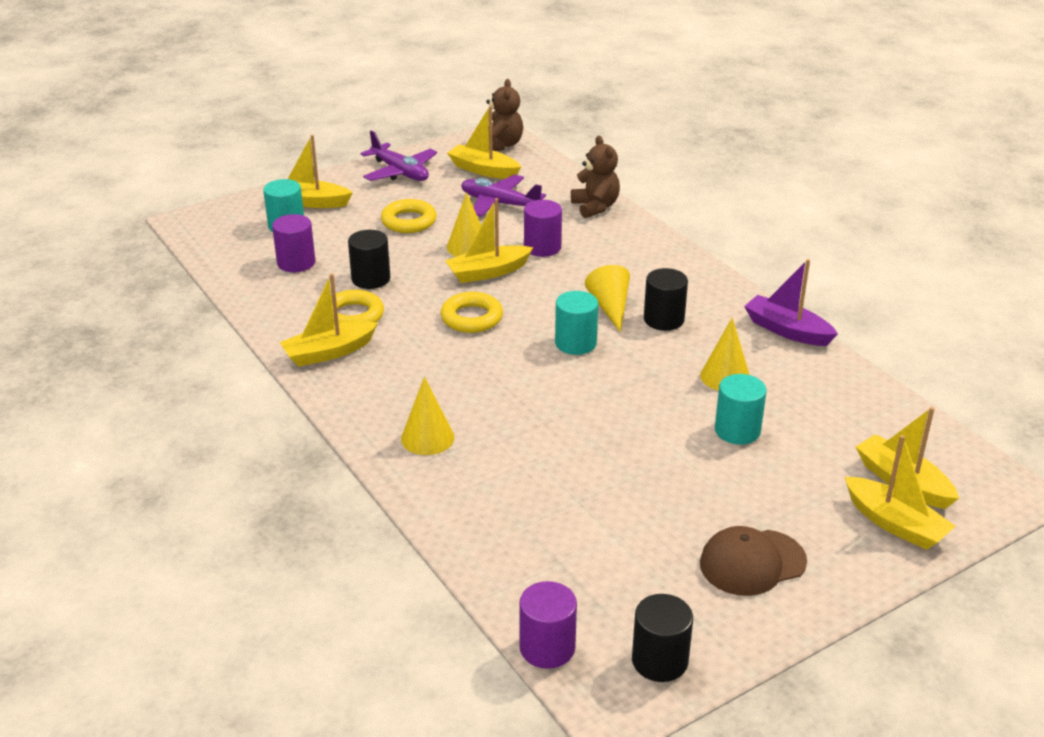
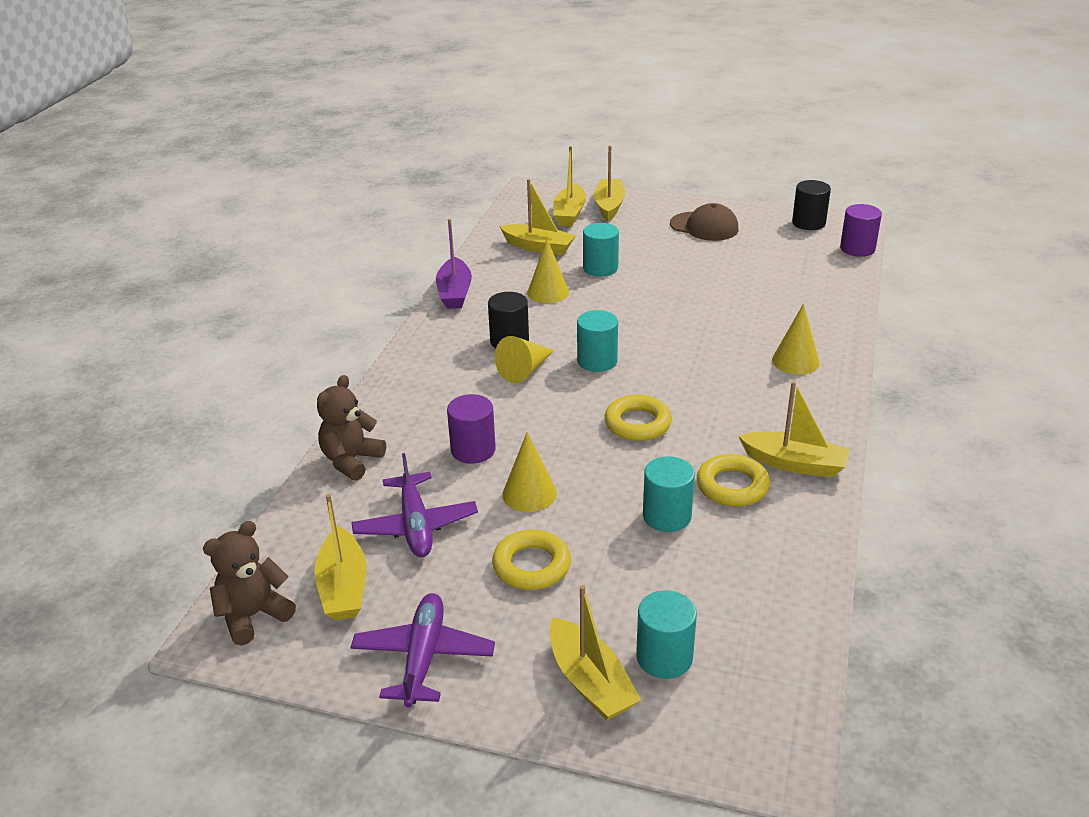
camera: 130 degrees left, 0 degrees up
purple cylinder [272,214,315,272] -> none
black cylinder [348,230,390,289] -> turquoise cylinder [643,456,695,532]
yellow boat [445,198,533,283] -> yellow boat moved to [499,179,576,255]

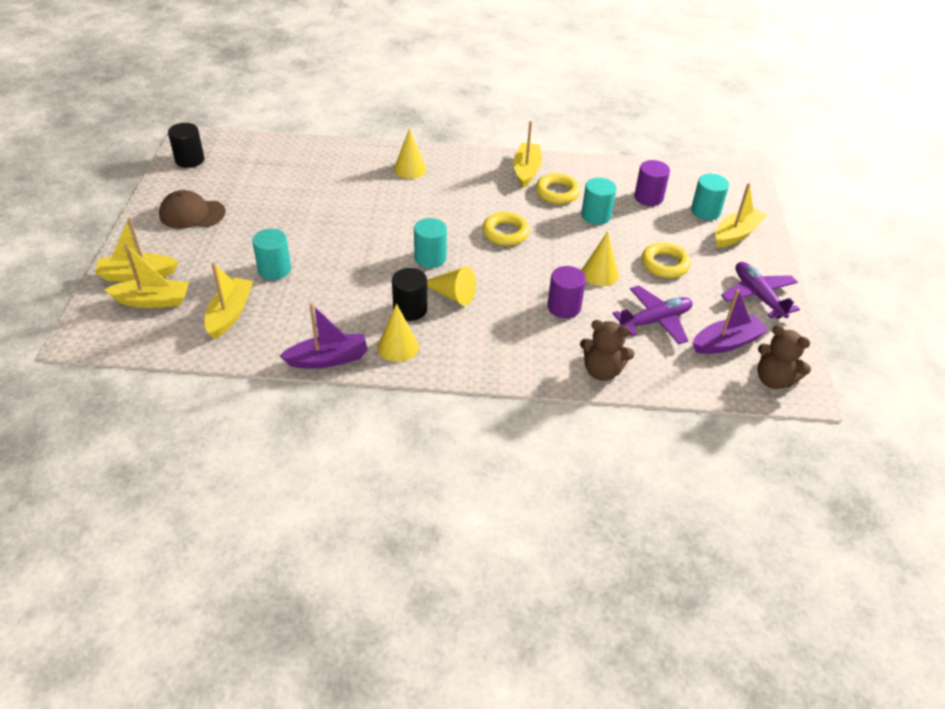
camera: 105 degrees left, 10 degrees up
yellow boat [314,494,366,620] -> purple boat [692,289,768,354]
purple plane [351,593,495,707] -> purple plane turned 75 degrees clockwise [721,262,800,319]
yellow cone [527,239,569,303] -> yellow cone moved to [378,304,419,362]
brown cap [670,203,739,241] -> brown cap turned 105 degrees counterclockwise [159,190,226,229]
purple cylinder [840,204,882,257] -> purple cylinder moved to [634,160,670,206]

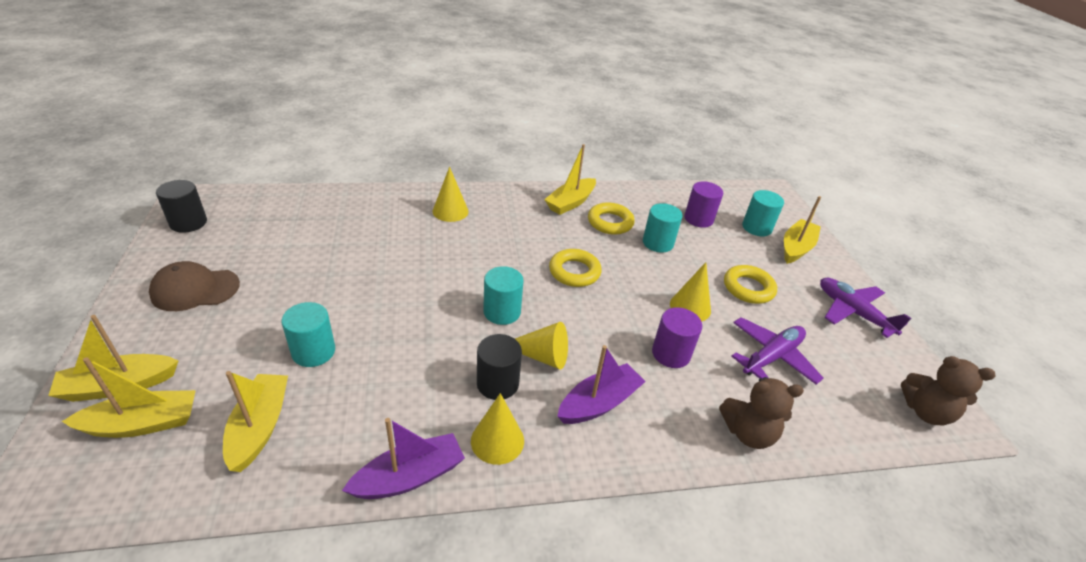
camera: 15 degrees left, 5 degrees down
yellow boat [513,121,542,188] -> yellow boat turned 135 degrees counterclockwise [544,144,596,215]
purple boat [692,289,768,354] -> purple boat moved to [557,345,646,424]

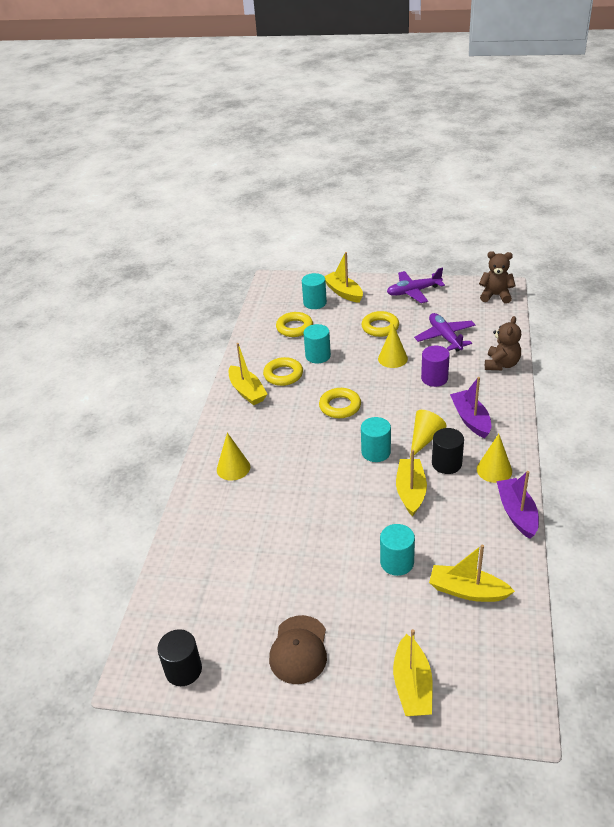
camera: 65 degrees left, 0 degrees up
yellow boat [62,357,196,438] -> yellow boat moved to [396,450,427,516]
purple cylinder [684,181,723,228] -> yellow ring [276,312,313,337]
brown teddy bear [901,356,995,426] -> brown teddy bear turned 120 degrees counterclockwise [479,251,516,304]

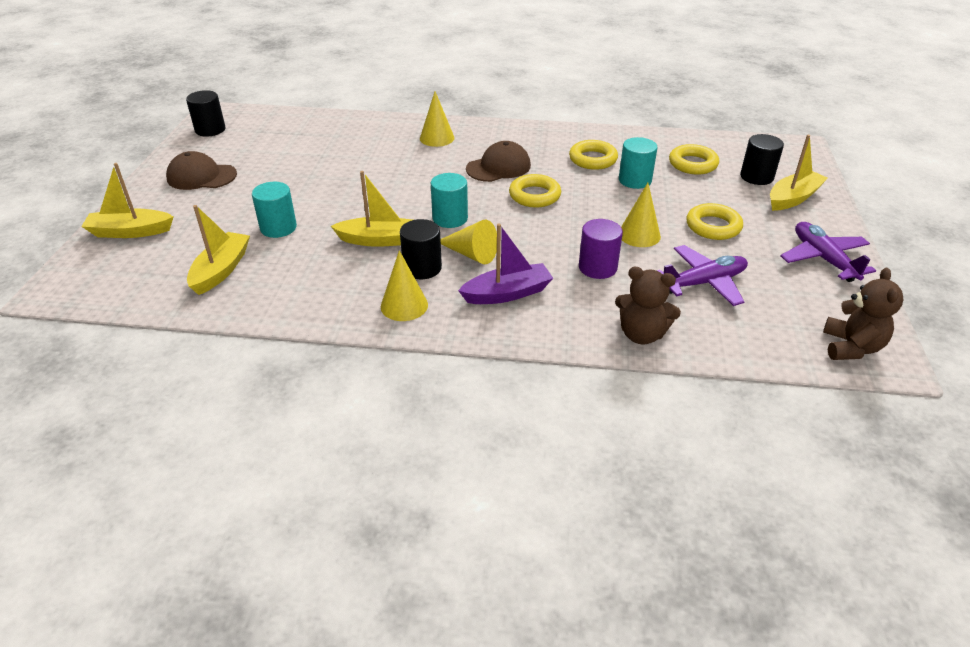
camera: 85 degrees right, 0 degrees up
yellow boat [228,343,267,405] -> none
turquoise cylinder [302,273,327,309] -> black cylinder [740,134,784,185]
purple boat [497,471,539,539] -> none
none -> brown cap [466,141,531,182]

